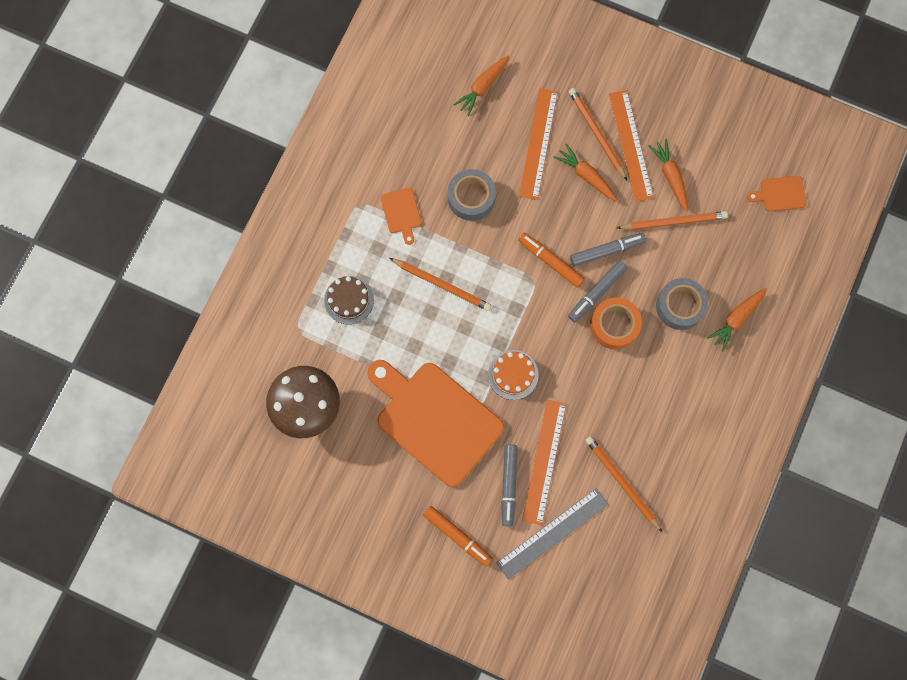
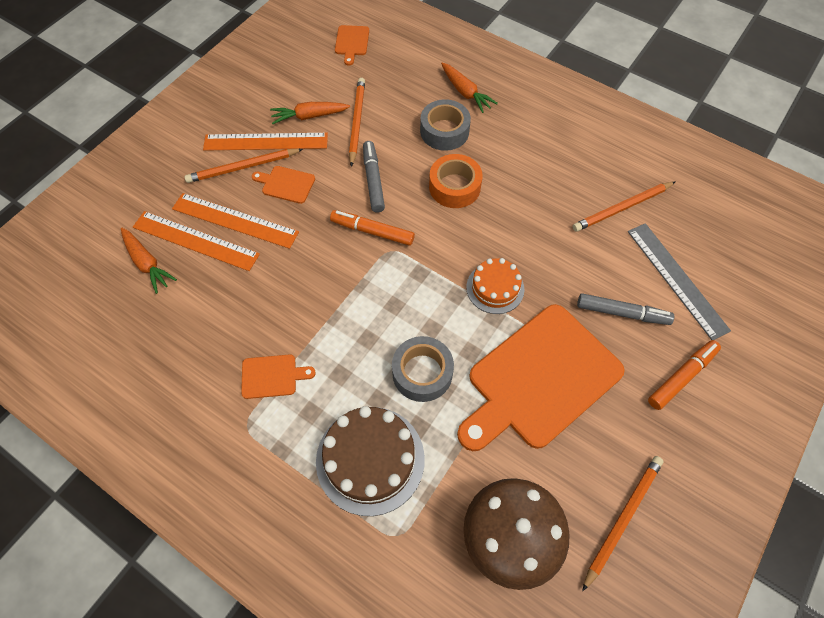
camera: 80 degrees left, 15 degrees down
brown cake [324,276,374,324] -> brown cake [316,406,425,516], size x1.64
orange pencil [390,258,492,311] -> orange pencil moved to [582,456,663,591]
grey tape [448,169,496,221] -> grey tape moved to [392,336,454,402]
orange marker [518,233,585,288] -> orange marker turned 60 degrees clockwise [330,210,415,246]
orange ruler [522,400,566,525] -> orange ruler moved to [133,211,260,271]
orange carrot [553,143,617,201] -> orange cutting board [252,166,315,204]
grey marker [568,260,627,322] -> none

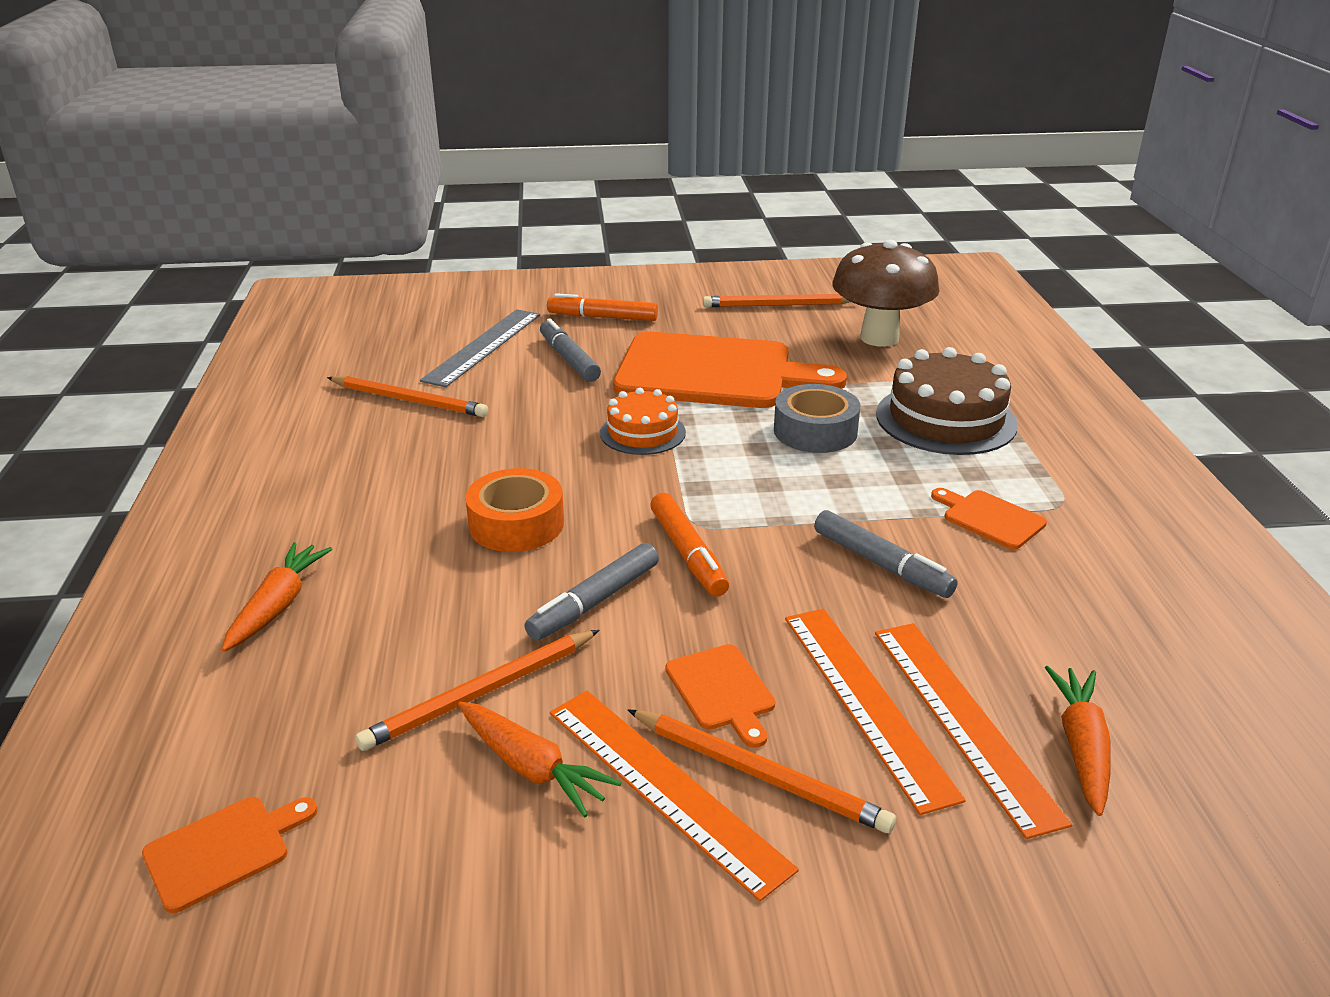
camera: 130 degrees left, 30 degrees down
grey tape [420,99,471,151] -> none
none -> grey marker [814,510,958,598]

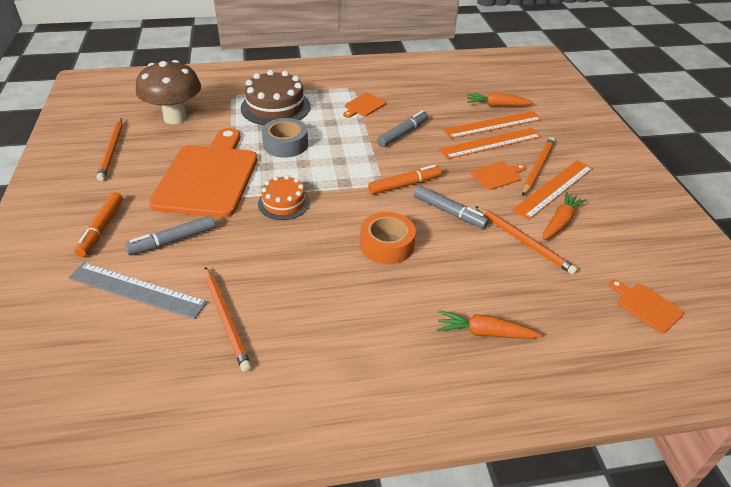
camera: 95 degrees left, 10 degrees up
orange pencil [327,376,488,417] -> orange pencil turned 135 degrees clockwise [205,267,252,372]

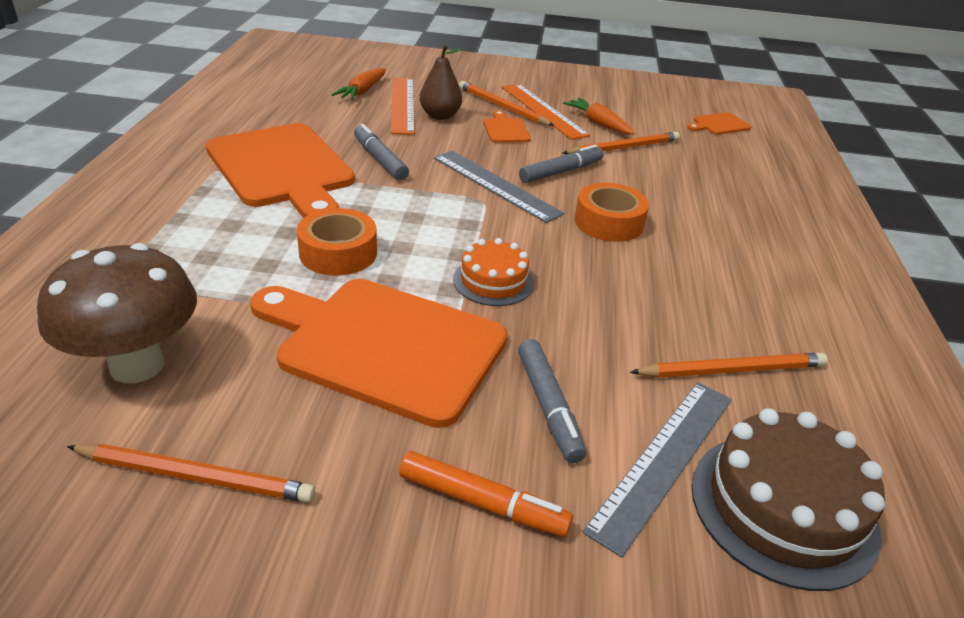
camera: 75 degrees left, 5 degrees down
brown cake [241,70,311,125] -> brown cake moved to [692,408,885,591]
grey tape [262,118,308,158] -> orange tape [297,208,377,276]
orange cutting board [343,93,387,118] -> orange cutting board [206,123,355,218], size x2.43
orange marker [368,165,442,195] -> grey ruler [434,151,564,223]
orange carrot [437,310,541,339] -> none
orange ruler [439,128,542,159] -> brown pear [420,45,462,120]

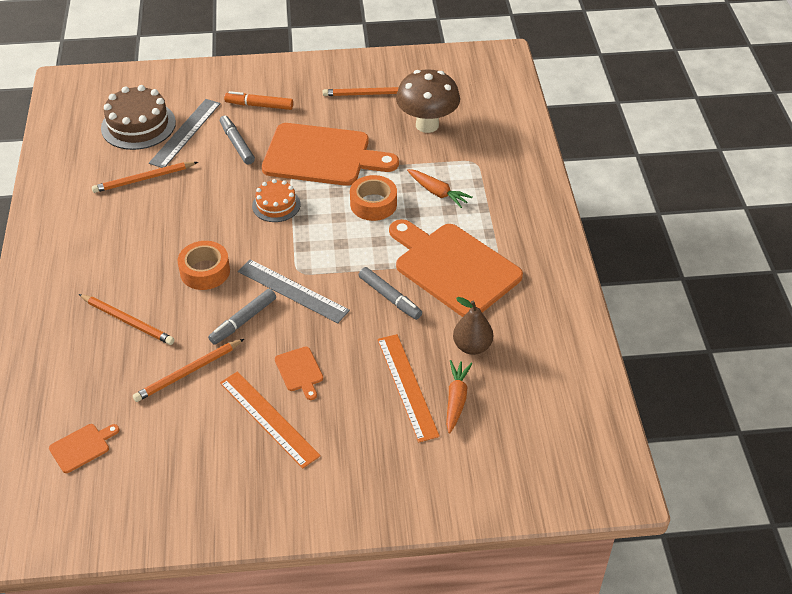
camera: 170 degrees right, 10 degrees up
brown pear [420,45,462,120] -> brown pear moved to [453,297,493,355]
orange pencil [459,81,554,126] -> orange pencil moved to [79,294,175,345]
orange carrot [563,98,635,135] -> orange carrot moved to [407,169,473,208]

